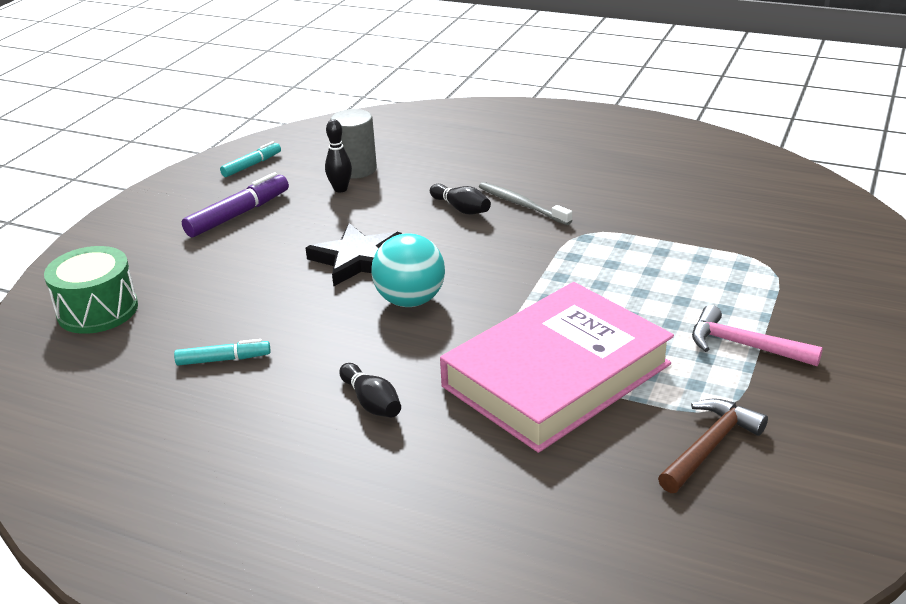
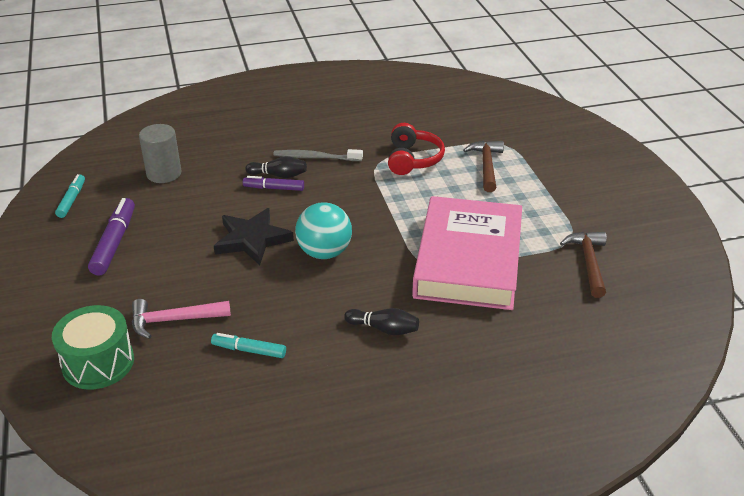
camera: 40 degrees left, 5 degrees up
turquoise marker [174,339,271,366] -> turquoise marker turned 120 degrees counterclockwise [211,333,286,358]
black bowling pin [325,119,352,192] -> none
pink hammer [692,305,823,366] -> pink hammer moved to [132,299,231,339]
none -> purple marker [243,176,304,191]
none -> red headphones [388,123,445,175]
none -> brown hammer [463,141,504,192]

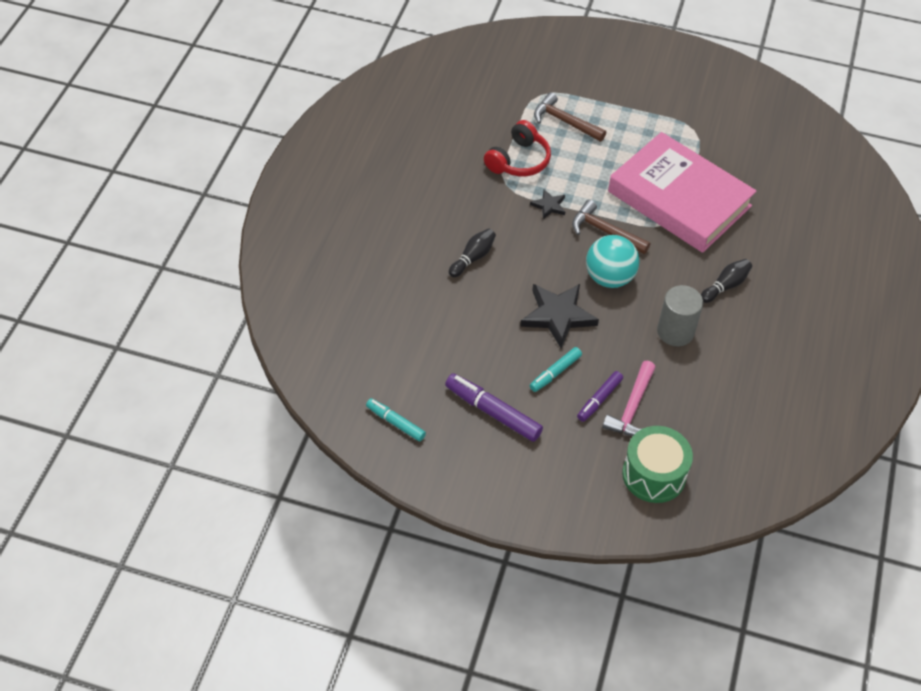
camera: 60 degrees left, 15 degrees up
grey cylinder [139,124,181,183] -> grey cylinder moved to [657,285,703,346]
turquoise marker [211,333,286,358] -> turquoise marker moved to [530,347,582,392]
purple marker [243,176,304,191] -> purple marker moved to [577,371,623,422]
grey toothbrush [273,149,363,161] -> none
red headphones [388,123,445,175] -> red headphones turned 90 degrees clockwise [484,120,551,176]
brown hammer [560,232,607,298] -> brown hammer moved to [572,200,650,254]
none -> black star [530,189,565,219]

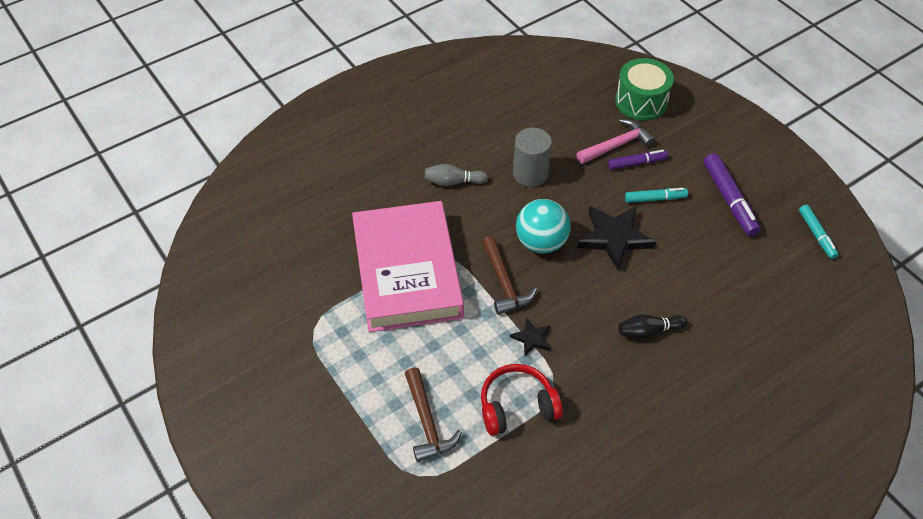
camera: 140 degrees left, 0 degrees up
black bowling pin [701,259,752,303] -> grey bowling pin [425,164,488,186]

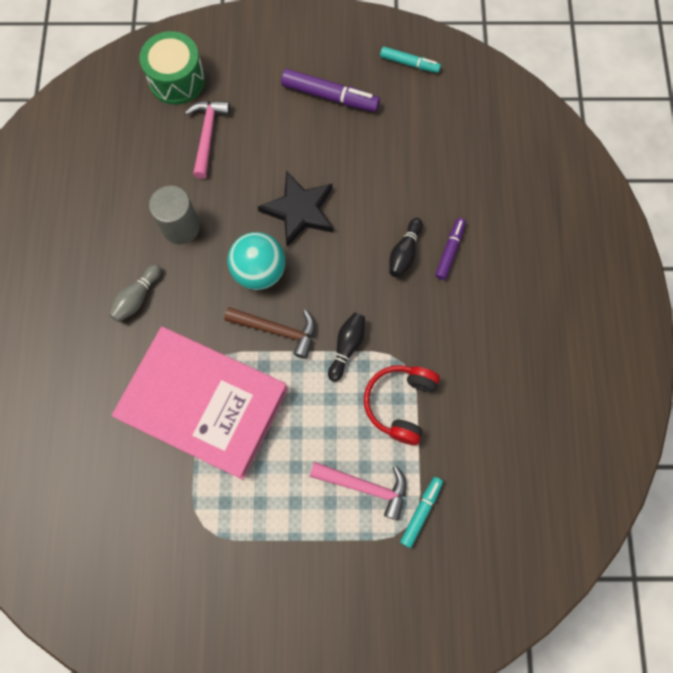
camera: 55 degrees left, 20 degrees up
brown hammer [405,368,462,462] -> pink hammer [310,462,406,521]
black star [510,318,551,356] -> black bowling pin [328,313,365,382]
purple marker [608,150,668,170] -> purple marker moved to [435,218,466,280]
turquoise marker [625,188,688,203] -> turquoise marker moved to [400,477,443,548]

